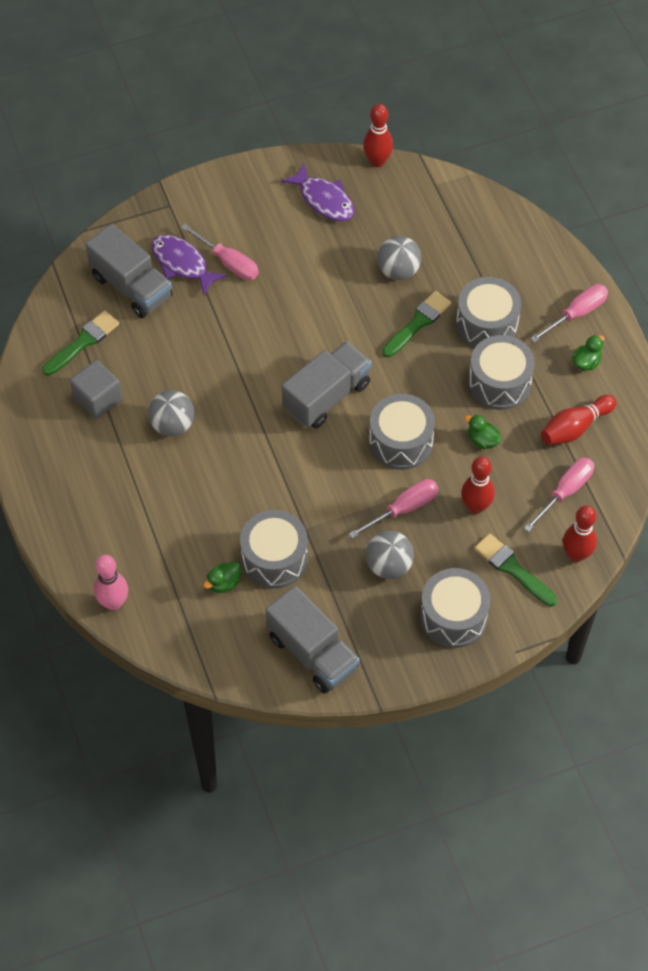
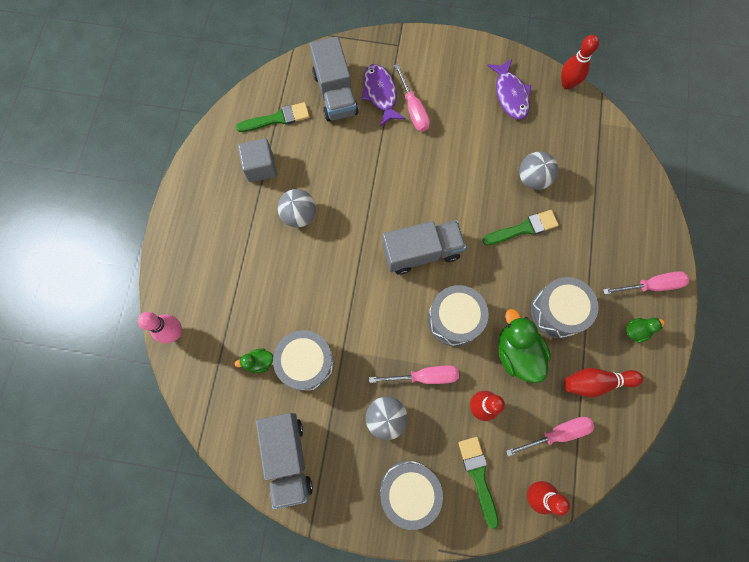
camera: 30 degrees right, 15 degrees up
grey drum [456,277,521,348] -> none
green duck [464,415,502,449] -> green duck [498,309,551,383], size x1.98

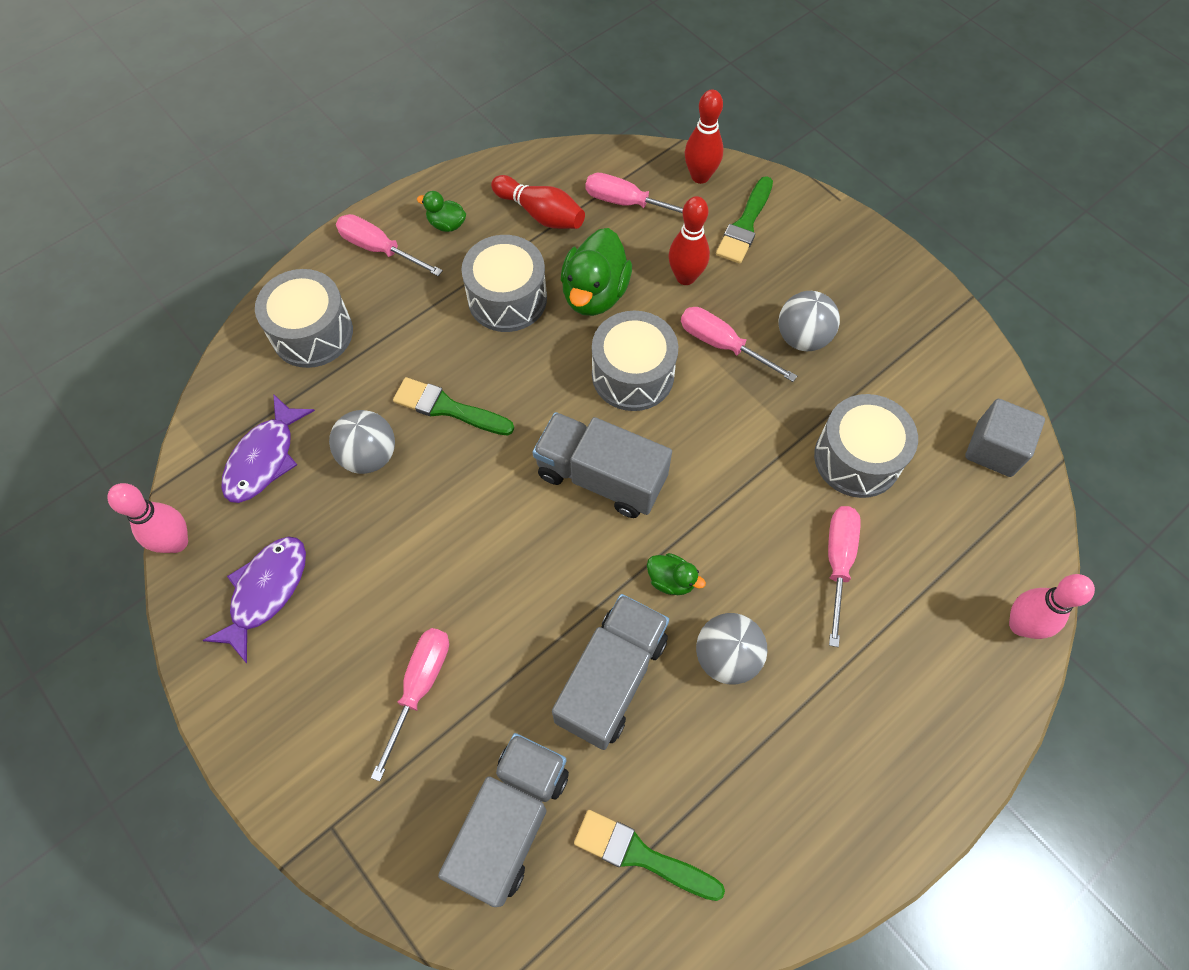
camera: 140 degrees left, 10 degrees down
green duck [235,349,273,373] -> green duck moved to [647,553,706,595]
grey cube [238,139,277,182] -> grey cube moved to [965,399,1045,477]
grey truck [256,413,313,510] -> grey truck moved to [552,594,669,750]
purple fish [361,64,406,127] -> purple fish moved to [221,394,315,503]
grey drum [380,461,443,530] -> grey drum moved to [255,269,353,368]
red bowling pin [561,35,599,89] -> pink bowling pin [108,483,188,553]
none -> pink screwdriver [828,506,861,647]

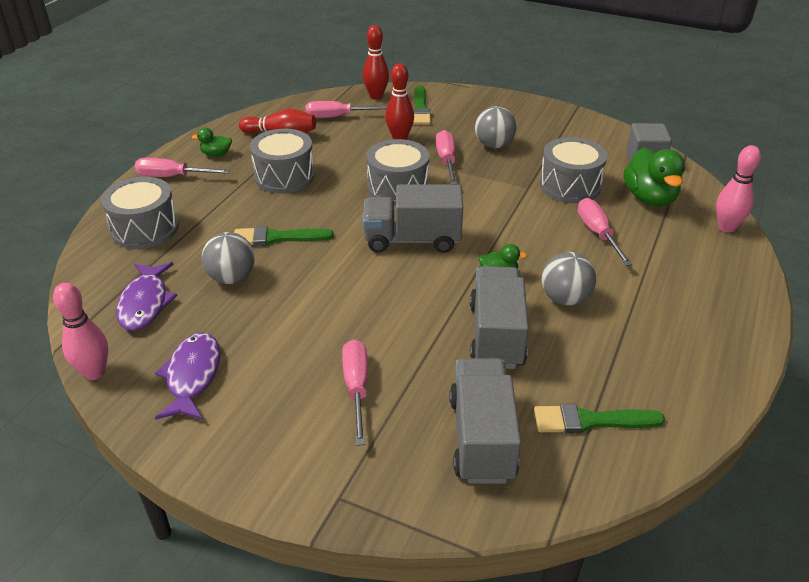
camera: 25 degrees left, 25 degrees down
green duck [561,228,632,316] -> green duck moved to [624,148,685,207]
pink screwdriver [681,307,797,382] -> pink screwdriver turned 75 degrees clockwise [436,130,457,185]

